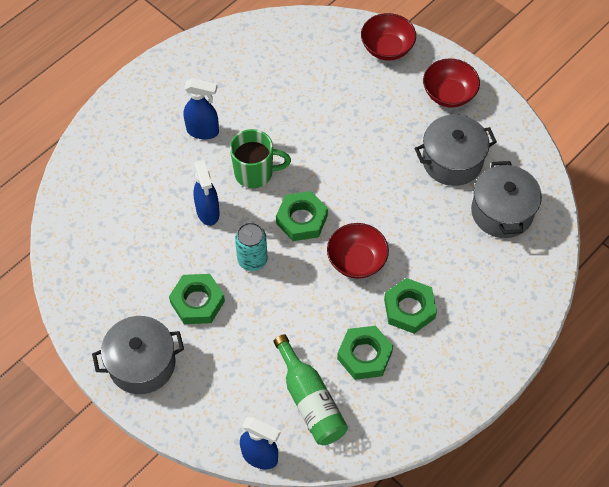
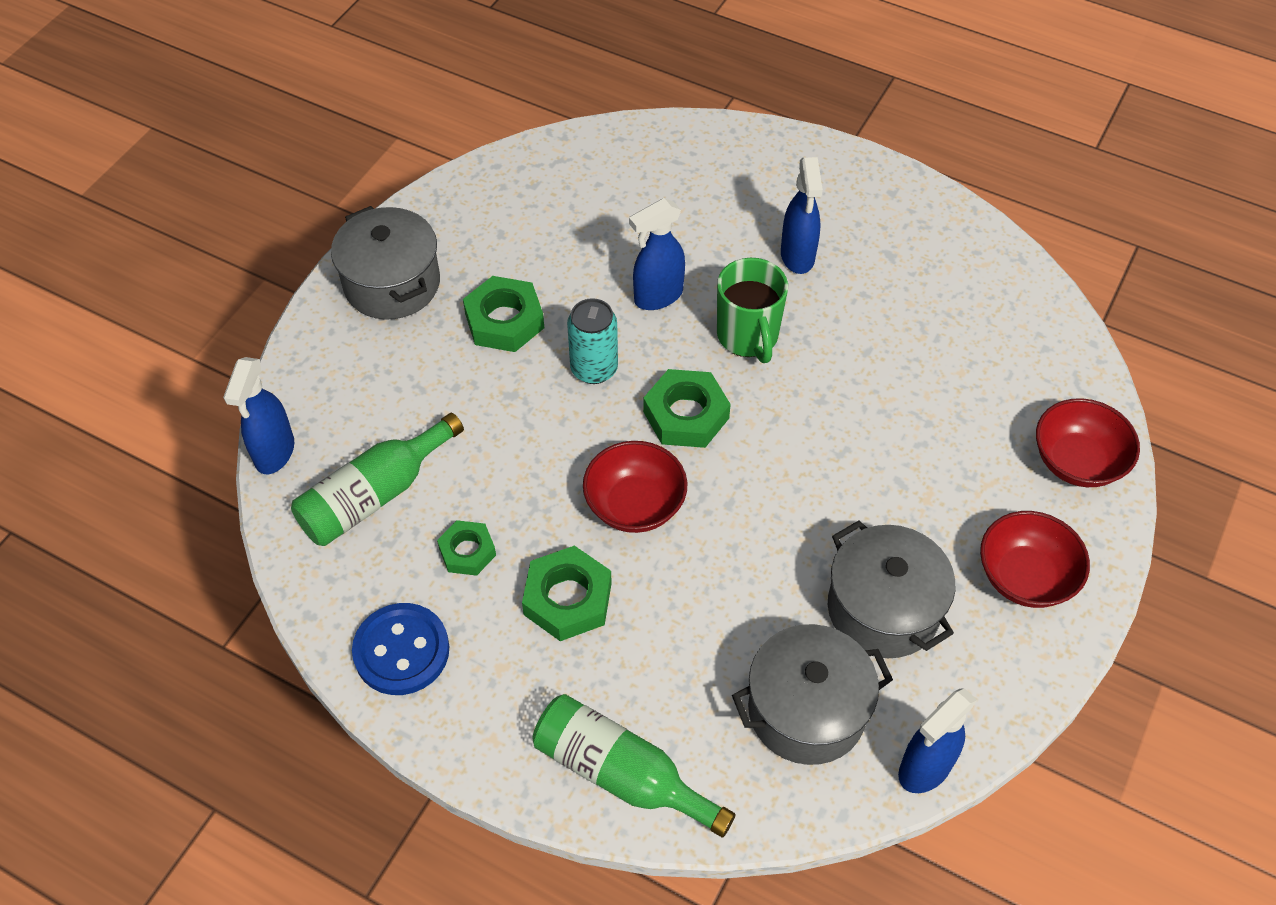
camera: 75 degrees right, 5 degrees down
green nut [337,326,393,380] -> green nut [437,520,496,576], size x0.63
none -> blue button [352,603,450,695]
none -> green bottle [533,694,736,838]
none -> blue spray bottle [898,688,977,793]

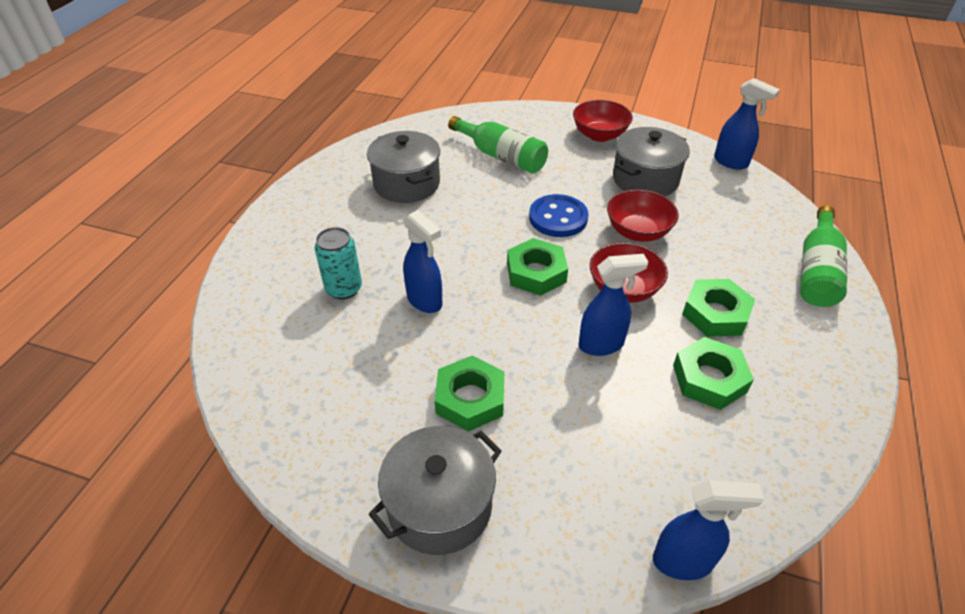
camera: 100 degrees left, 10 degrees down
green bottle [291,413,464,546] -> green bottle moved to [448,116,548,174]
blue button [352,603,450,695] -> blue button moved to [529,194,588,237]
green nut [437,520,496,576] -> green nut [673,337,754,410], size x1.58
turquoise can [567,298,618,384] -> turquoise can moved to [315,227,362,299]
green mug [717,258,788,363] -> none
grey pot [732,624,893,765] -> grey pot moved to [367,131,440,203]
blue spray bottle [781,157,823,274] -> blue spray bottle moved to [579,254,648,356]
red bowl [1036,398,1140,487] -> red bowl moved to [607,190,679,242]

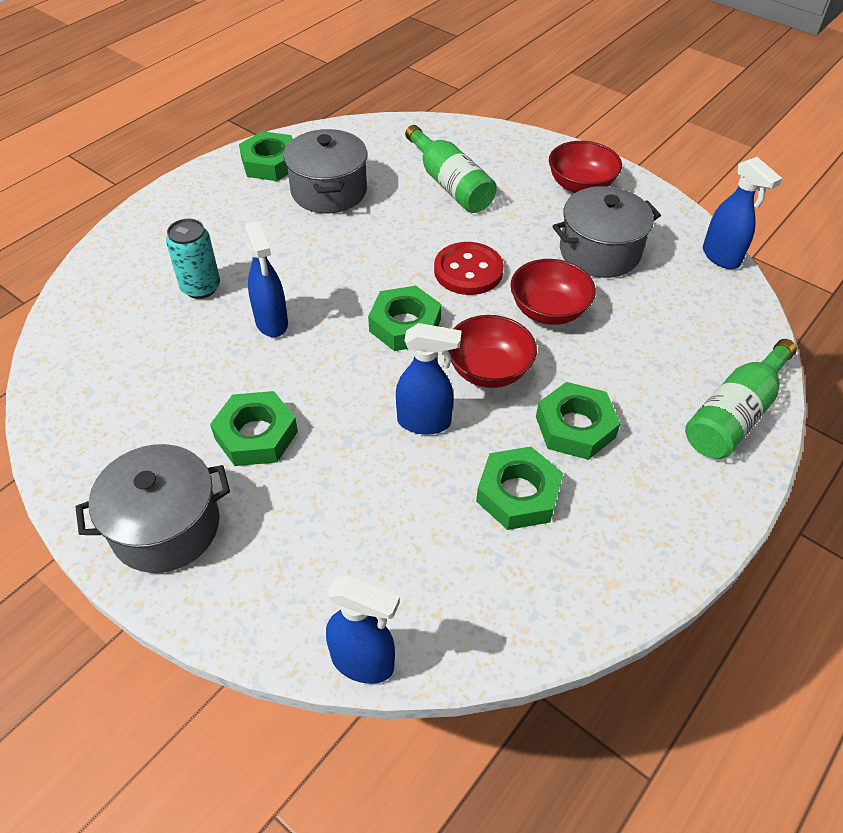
camera: 20 degrees right, 5 degrees up
blue button [529,194,588,237] -> red button [434,242,504,295]
none -> green nut [239,131,293,181]

